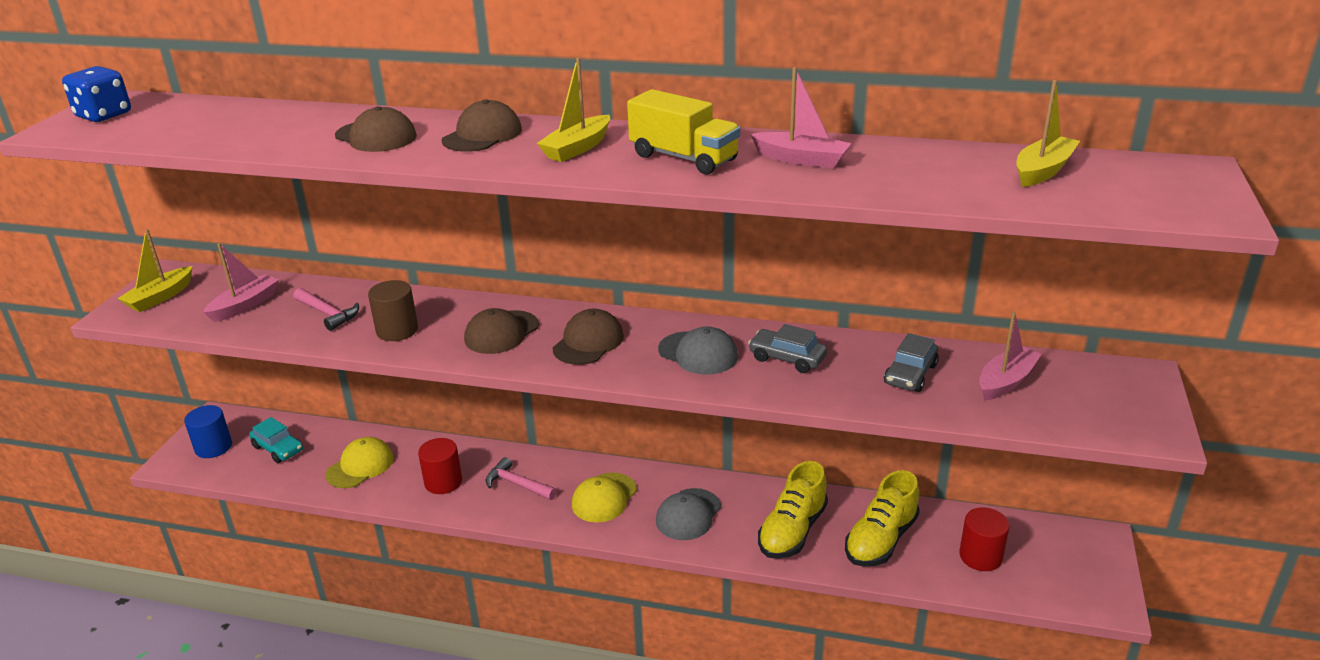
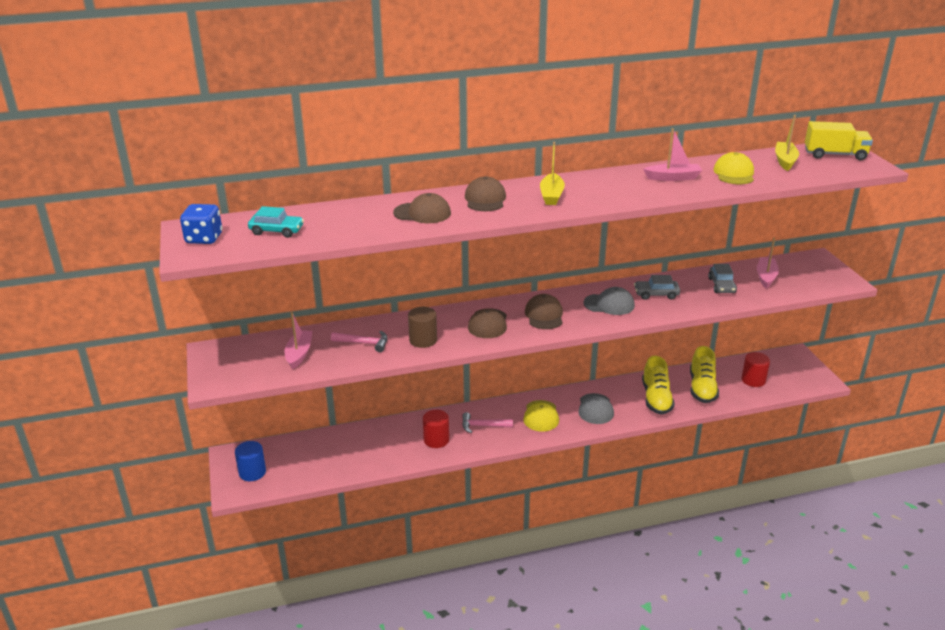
camera: 30 degrees left, 0 degrees up
yellow boat [117,229,192,312] -> none
turquoise car [249,417,303,463] -> turquoise car moved to [248,206,304,238]
yellow cap [326,437,394,488] -> yellow cap moved to [713,152,754,184]
yellow truck [627,89,740,174] -> yellow truck moved to [805,121,873,160]

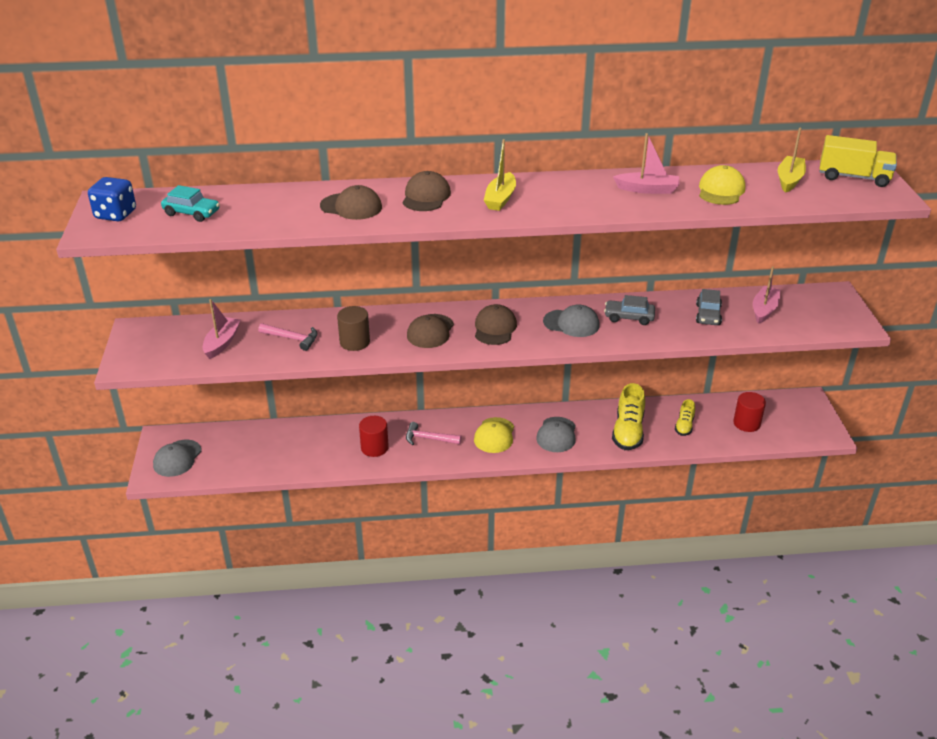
camera: 10 degrees right, 5 degrees up
blue cylinder [235,441,266,481] -> grey cap [153,440,202,477]
yellow shoe [690,346,719,403] -> yellow shoe [675,399,695,436], size x0.56

